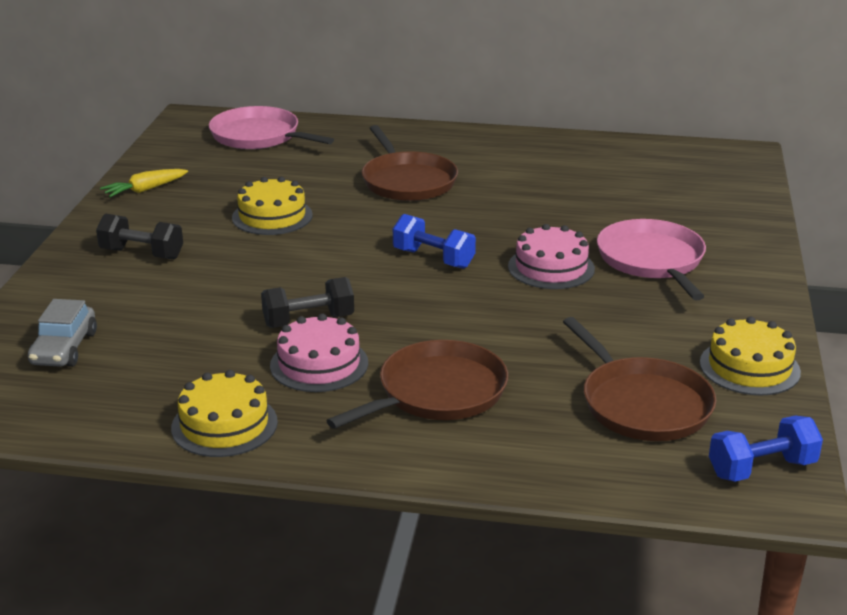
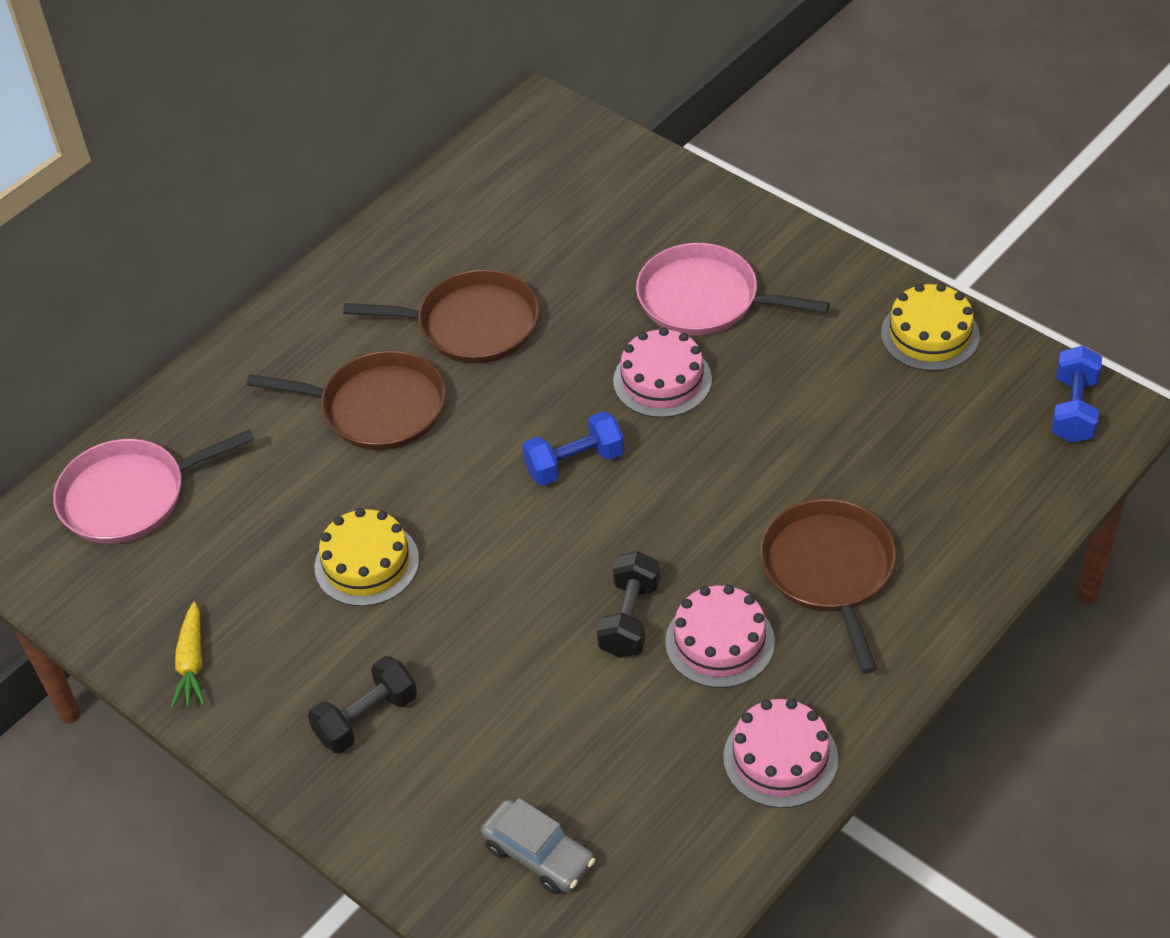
camera: 55 degrees left, 20 degrees up
yellow cake [171,370,278,457] -> pink cake [723,699,838,808]
brown pan [563,317,716,441] -> brown pan moved to [343,269,539,363]

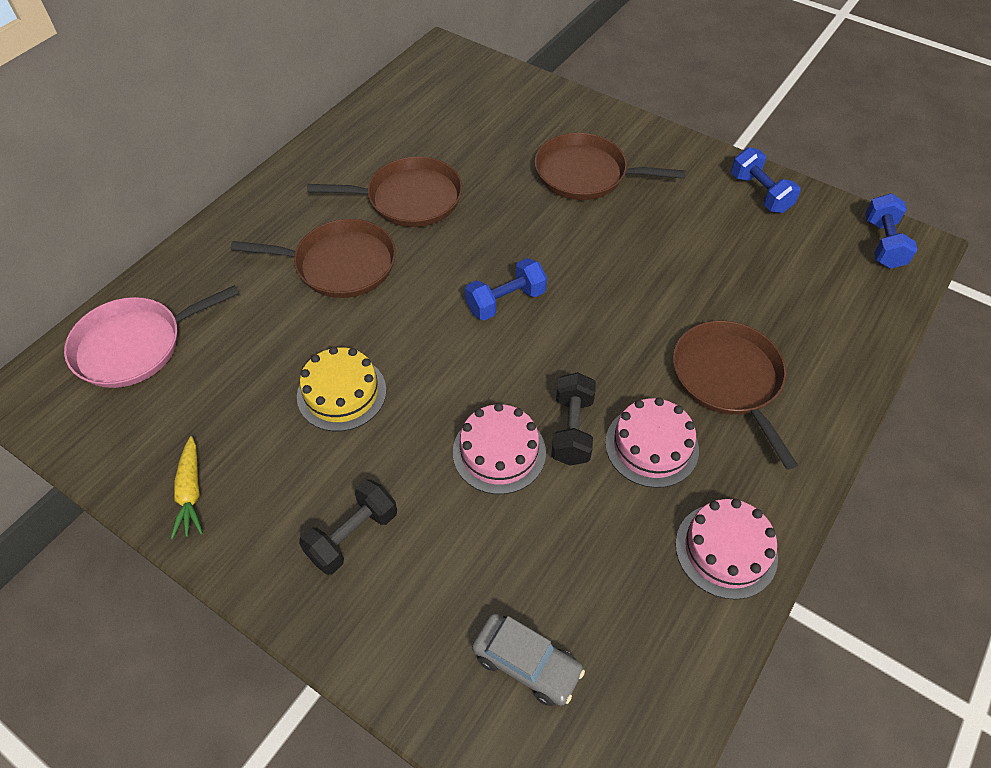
camera: 10 degrees left, 5 degrees up
pink cake [613,327,712,418] -> pink cake moved to [453,403,546,494]
pink pan [636,243,830,336] -> brown pan [535,133,686,200]
yellow cake [881,283,980,371] -> blue dumbbell [731,147,801,213]

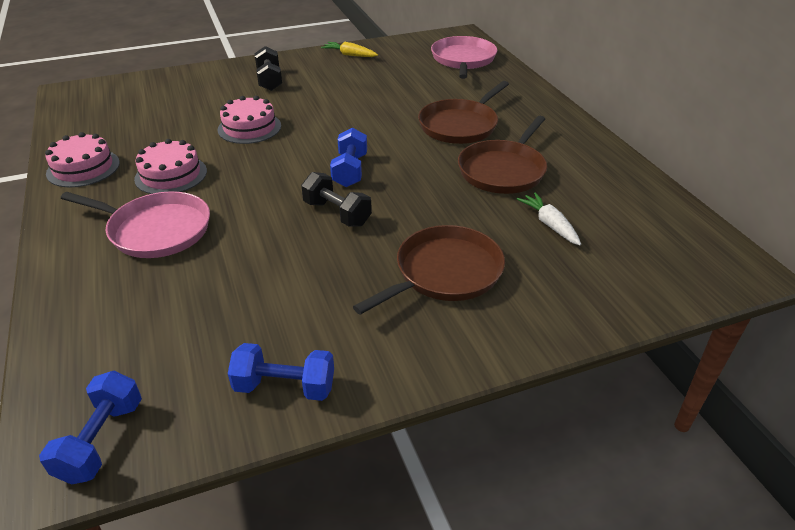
camera: 125 degrees right, 15 degrees down
yellow cake [297,347,386,431] -> none
grey car [472,613,585,706] -> none
black dumbbell [551,372,596,465] -> black dumbbell moved to [301,172,372,227]
brown pan [673,321,798,470] -> pink pan [61,191,210,258]
blue dumbbell [865,193,918,269] -> blue dumbbell turned 60 degrees clockwise [39,371,142,485]
none -> white carrot [517,192,581,245]

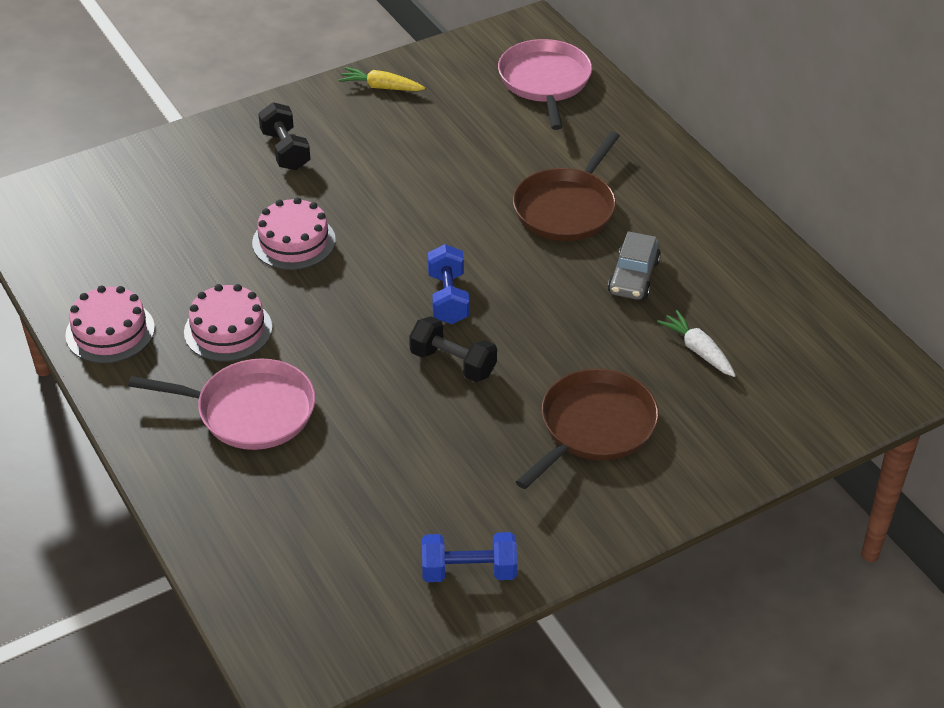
camera: 10 degrees left, 5 degrees up
blue dumbbell [39,371,142,485] -> none
brown pan [458,116,547,194] -> grey car [608,231,661,300]

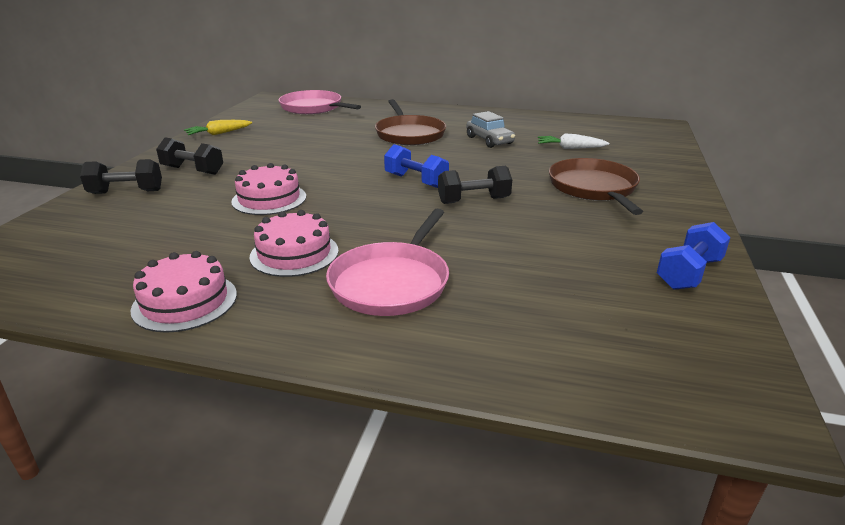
camera: 45 degrees left, 15 degrees down
pink pan [128,359,316,450] -> pink pan turned 150 degrees clockwise [326,209,449,316]
none -> black dumbbell [80,159,162,194]

